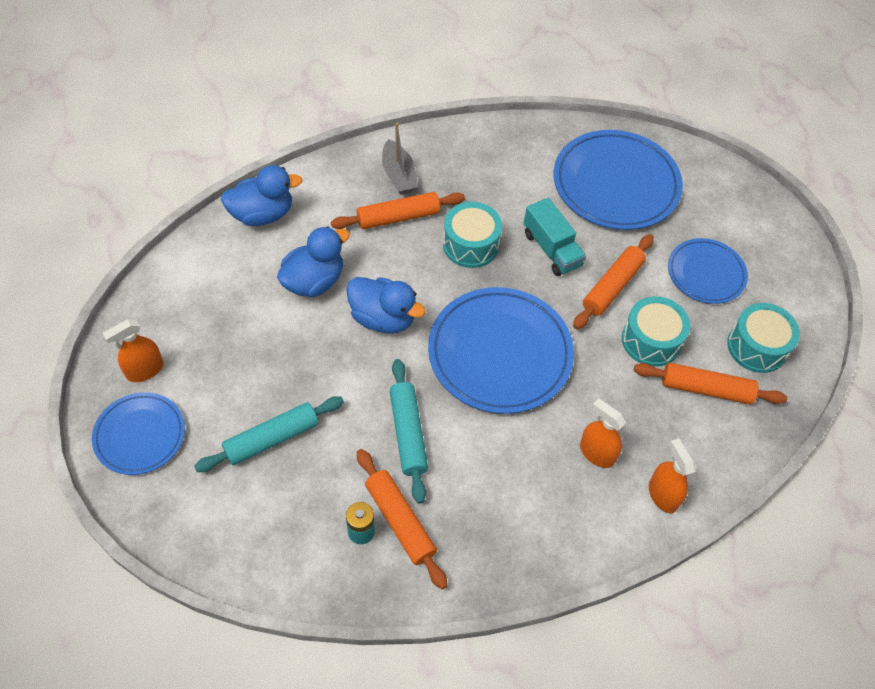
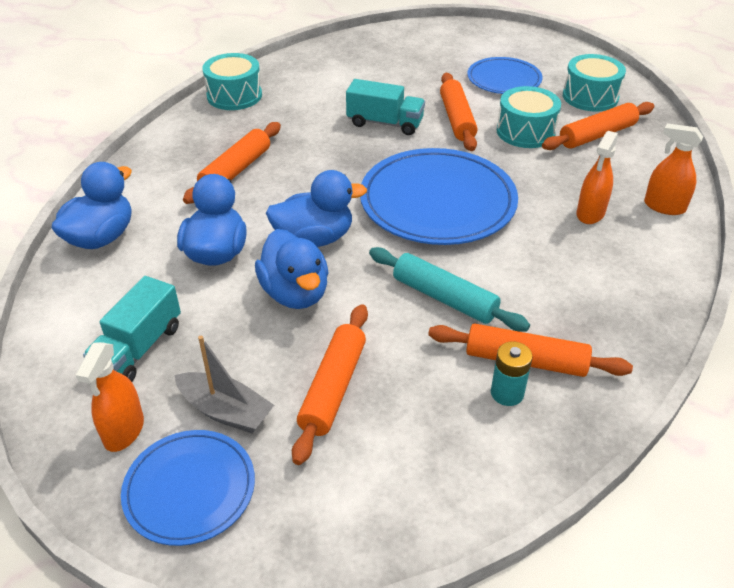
camera: 40 degrees left, 15 degrees down
turquoise rolling pin [194,396,344,472] -> orange rolling pin [292,304,368,465]
grey boat [382,123,418,195] -> grey boat moved to [175,336,274,433]
turquoise drum [443,202,502,268] -> turquoise drum moved to [202,53,262,110]
blue plate [554,130,683,230] -> none
orange spray bottle [580,399,626,468] -> orange spray bottle turned 60 degrees counterclockwise [576,131,618,224]
none -> turquoise truck [83,276,181,382]
none -> blue duck [255,229,329,309]

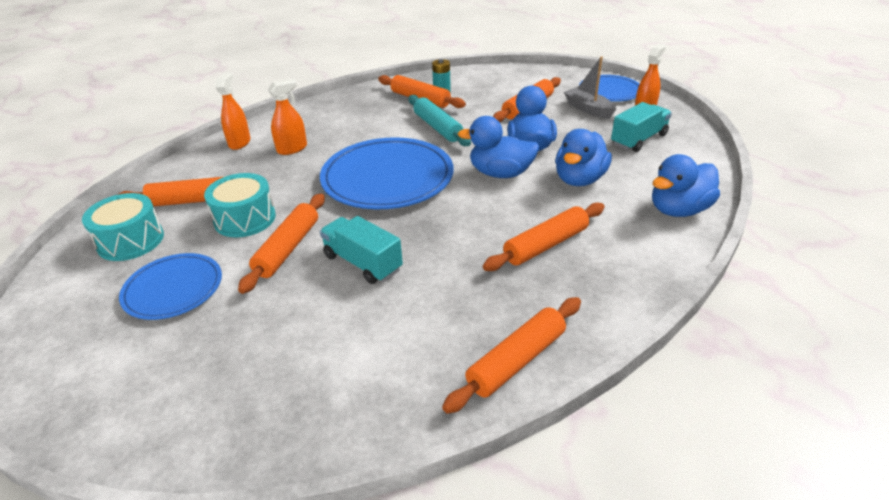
camera: 155 degrees left, 5 degrees down
turquoise drum [202,53,262,110] -> orange rolling pin [442,297,581,414]
orange spray bottle [644,123,703,215] -> orange spray bottle turned 135 degrees counterclockwise [215,73,250,150]

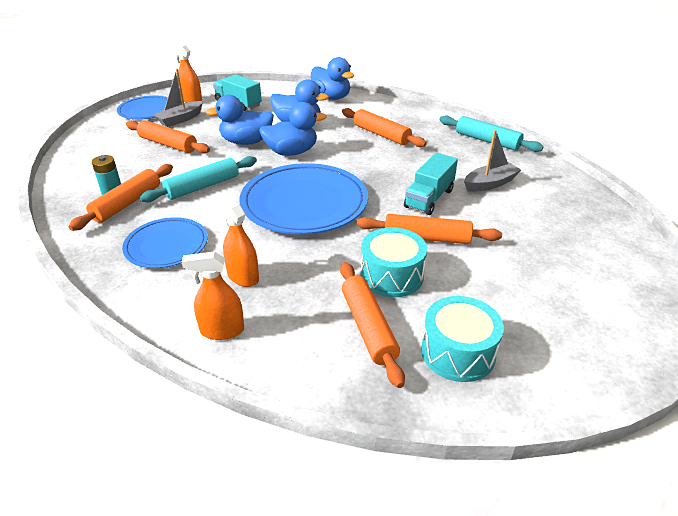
camera: 100 degrees left, 0 degrees up
blue plate [119,253,222,320] -> blue plate moved to [122,217,208,268]
orange rolling pin [442,297,581,414] -> turquoise rolling pin [439,115,543,152]
blue duck [457,116,540,178] -> blue duck turned 105 degrees counterclockwise [259,102,327,156]
none -> grey boat [464,130,521,192]

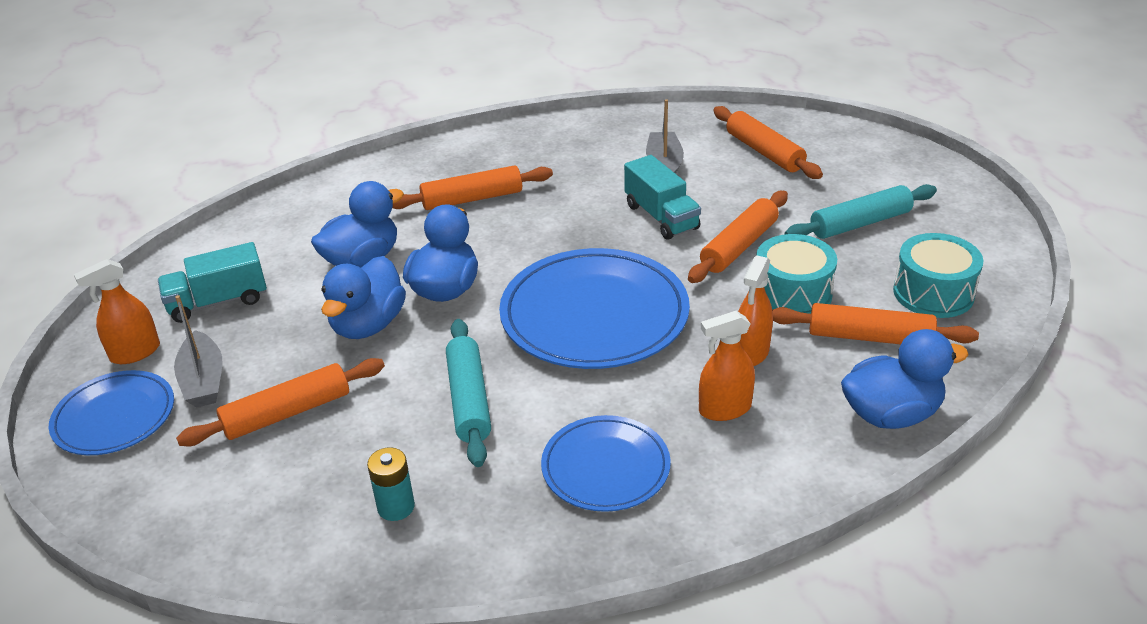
camera: 60 degrees left, 0 degrees up
orange rolling pin [68,164,173,231] -> orange rolling pin moved to [713,106,823,179]
orange spray bottle [182,251,244,340] -> orange spray bottle moved to [738,256,773,366]
blue duck [310,57,354,100] -> blue duck moved to [841,329,969,429]
turquoise rolling pin [439,115,543,152] -> turquoise rolling pin moved to [785,184,937,239]

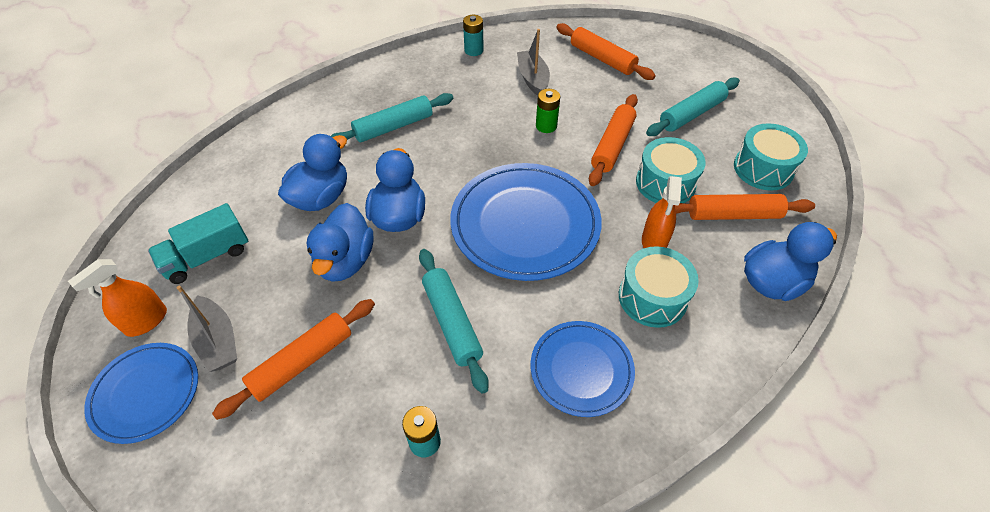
camera: 15 degrees left, 15 degrees up
orange rolling pin [393,165,553,210] -> turquoise rolling pin [331,93,453,142]
turquoise truck [624,155,701,240] -> green battery [536,89,560,133]
orange spray bottle [699,311,755,421] -> turquoise drum [619,246,699,328]
none -> turquoise battery [463,15,484,56]

